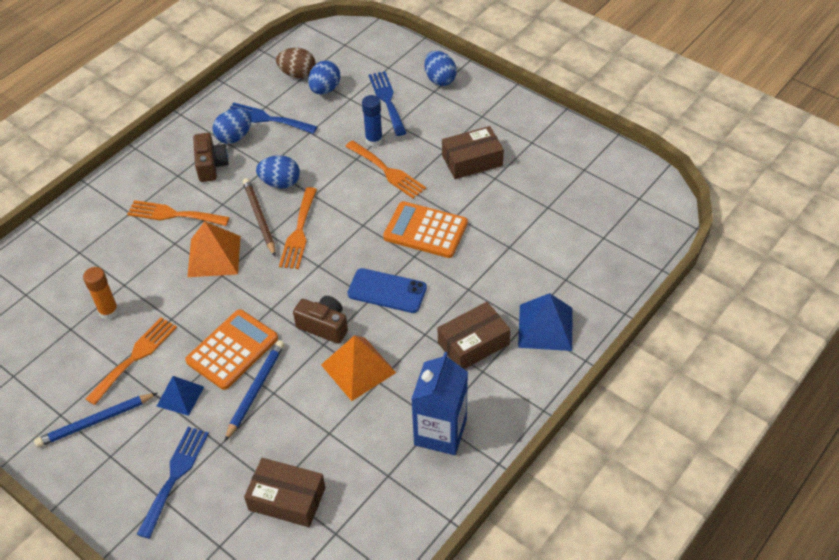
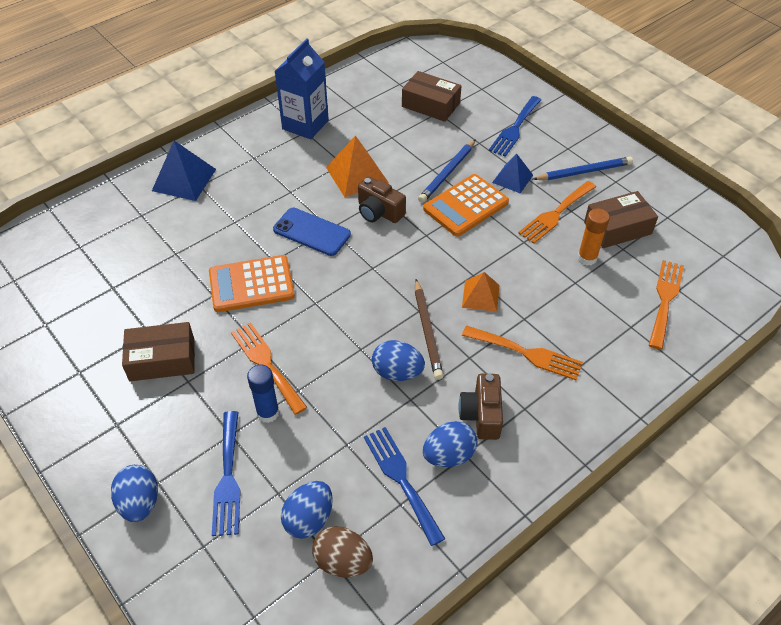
camera: 170 degrees left, 0 degrees up
orange pyramid [187,221,240,277] -> orange pyramid [462,272,500,312], size x0.65
blue fork [228,102,318,134] -> blue fork turned 150 degrees counterclockwise [364,427,445,546]
orange fork [279,187,317,269] -> orange fork moved to [649,260,684,350]
orange calculator [383,201,468,258] -> orange calculator turned 135 degrees clockwise [209,255,295,312]
brown box [438,302,511,369] -> brown box moved to [584,191,658,248]

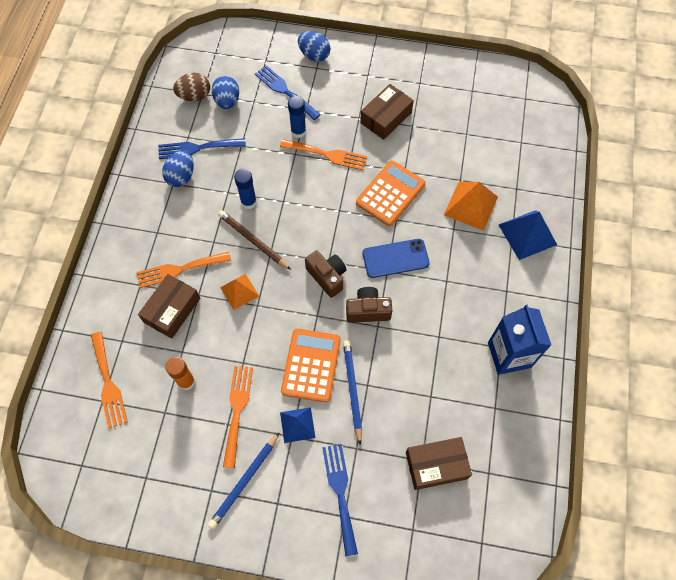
camera: 140 degrees right, 15 degrees up
orange pyramid [326,135,389,197] -> orange pyramid moved to [444,182,498,231]
blue fork [364,427,445,546] -> blue fork turned 150 degrees clockwise [158,138,246,159]
blue egg [372,340,425,381] -> blue glue stick [234,169,257,209]
brown camera [458,374,503,440] -> brown camera moved to [305,250,346,298]
brown box [584,191,658,248] -> brown box moved to [138,274,200,339]

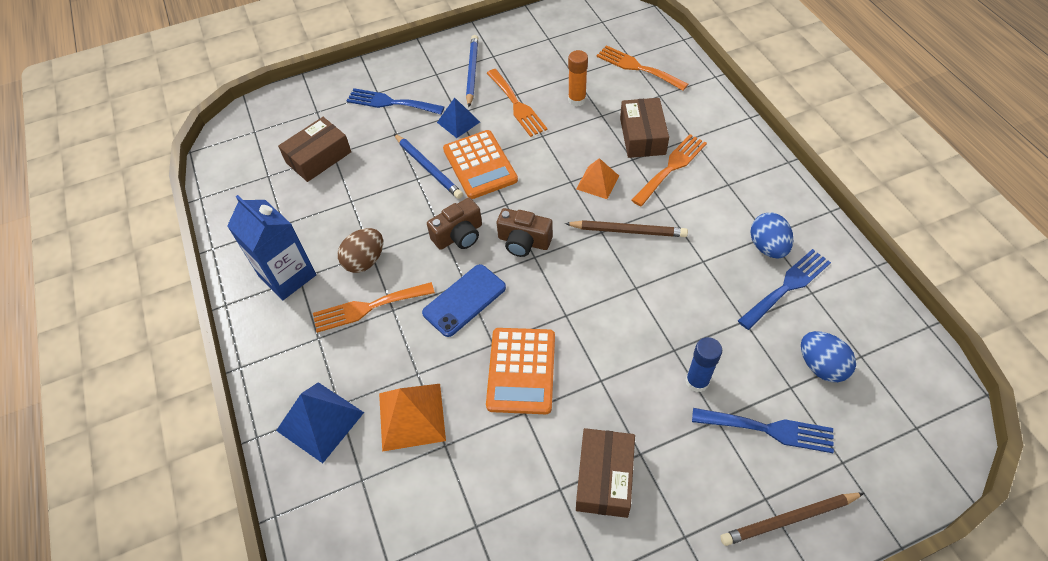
camera: 150 degrees right, 10 degrees down
brown egg [173,73,210,101] -> brown egg moved to [338,228,383,273]
blue glue stick [234,169,257,209] -> none
orange fork [280,139,367,170] -> orange fork moved to [313,282,435,333]
blue egg [298,31,331,62] -> brown pencil [720,493,864,546]
blue fork [322,444,358,556] -> blue fork turned 150 degrees clockwise [347,88,445,115]

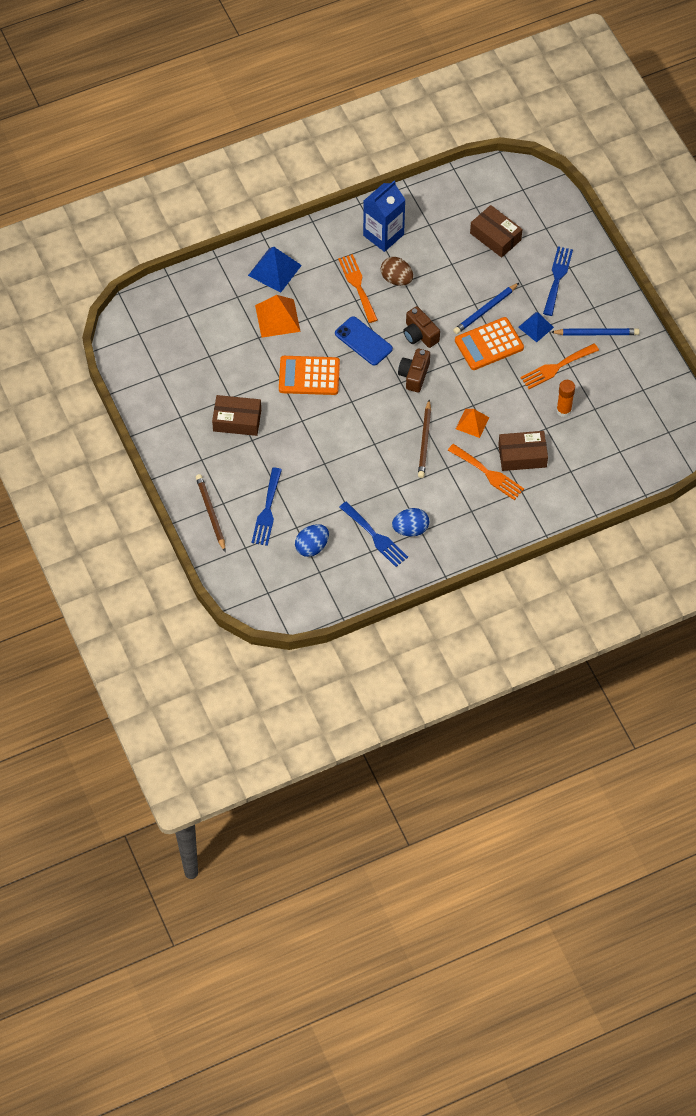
camera: 85 degrees right, 5 degrees up
orange fork [596,45,688,91] -> none
blue glue stick [686,337,722,392] -> none

